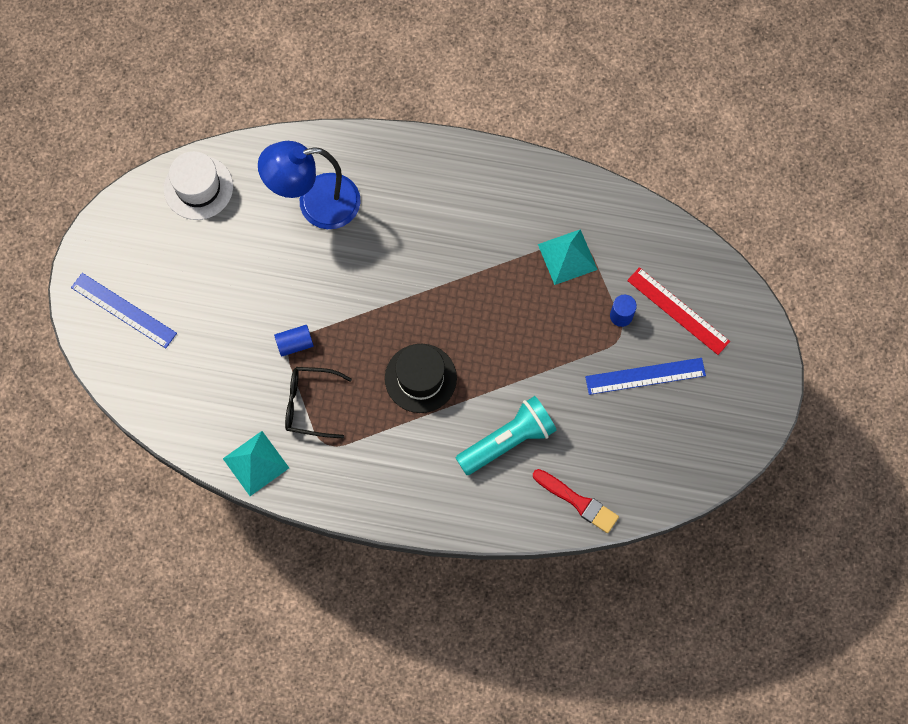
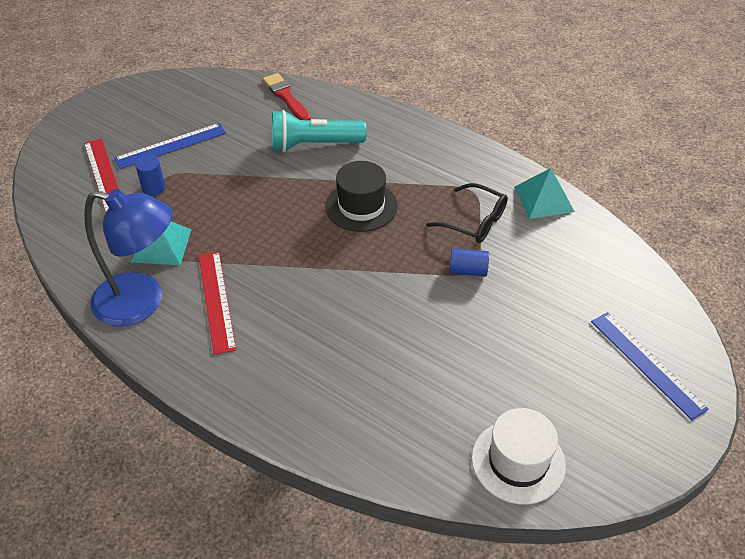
camera: 155 degrees left, 25 degrees down
blue lamp [258,141,361,229] -> blue lamp moved to [84,189,172,327]
blue ruler [585,358,706,395] -> blue ruler turned 45 degrees counterclockwise [114,123,226,169]
none -> red ruler [198,251,236,355]

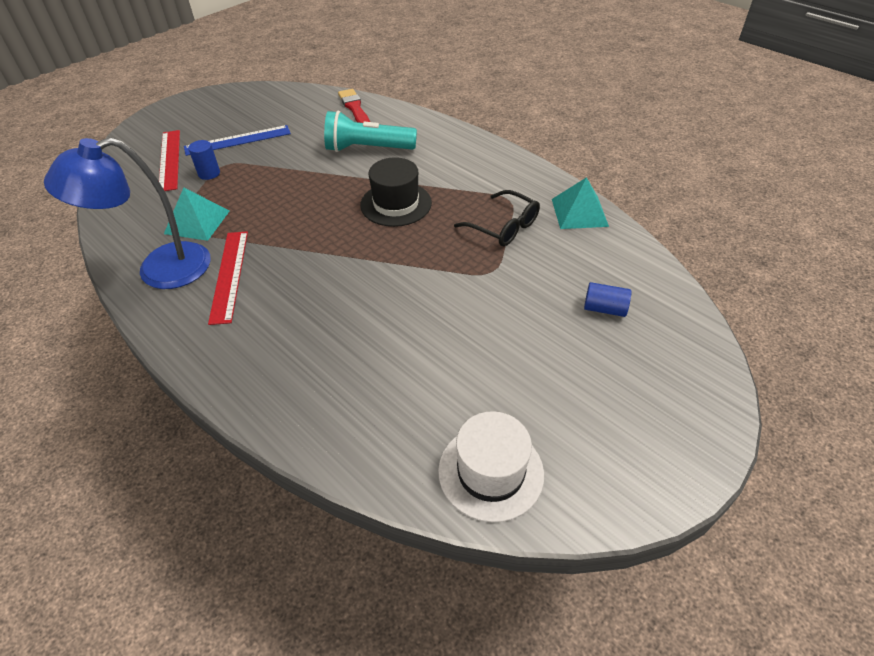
camera: 10 degrees right, 0 degrees up
blue lamp [84,189,172,327] -> blue lamp turned 135 degrees clockwise [44,137,211,289]
blue cylinder [450,248,489,277] -> blue cylinder moved to [584,282,631,317]
blue ruler [591,312,709,420] -> none

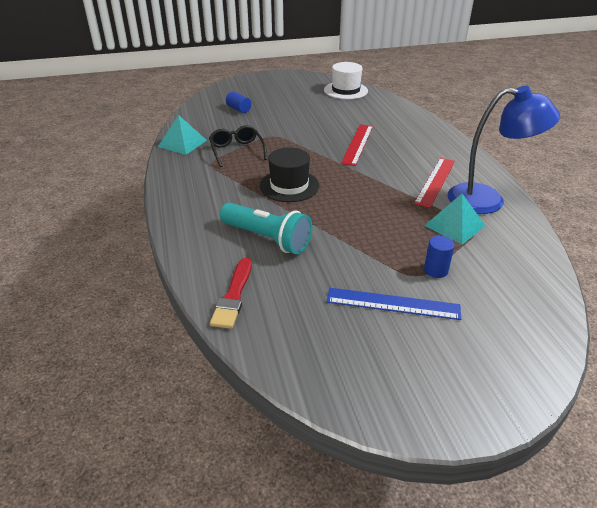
camera: 150 degrees left, 10 degrees down
red ruler [159,130,180,191] -> red ruler moved to [341,124,373,166]

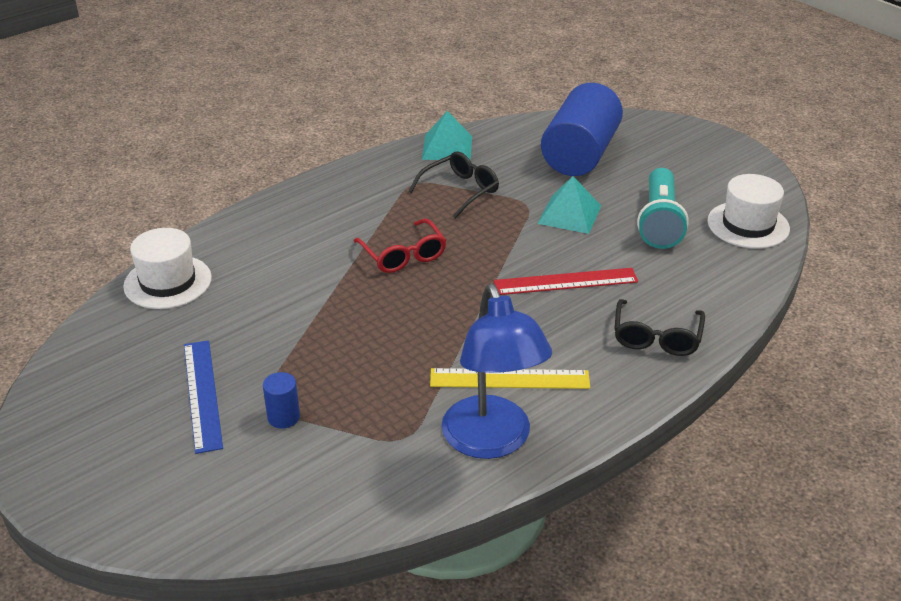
camera: 65 degrees right, 0 degrees up
red brush [210,257,252,329] -> white hat [123,228,212,309]
turquoise flashlight [220,203,312,254] -> turquoise flashlight moved to [637,168,689,249]
blue cylinder [226,92,251,113] -> blue cylinder [541,83,623,176], size x2.49
black hat [259,147,319,202] -> red glasses [354,219,447,273]
red ruler [414,158,455,208] -> yellow ruler [430,368,590,389]
turquoise pyramid [424,194,485,245] -> turquoise pyramid moved to [538,176,601,234]
none -> black glasses [614,299,705,356]

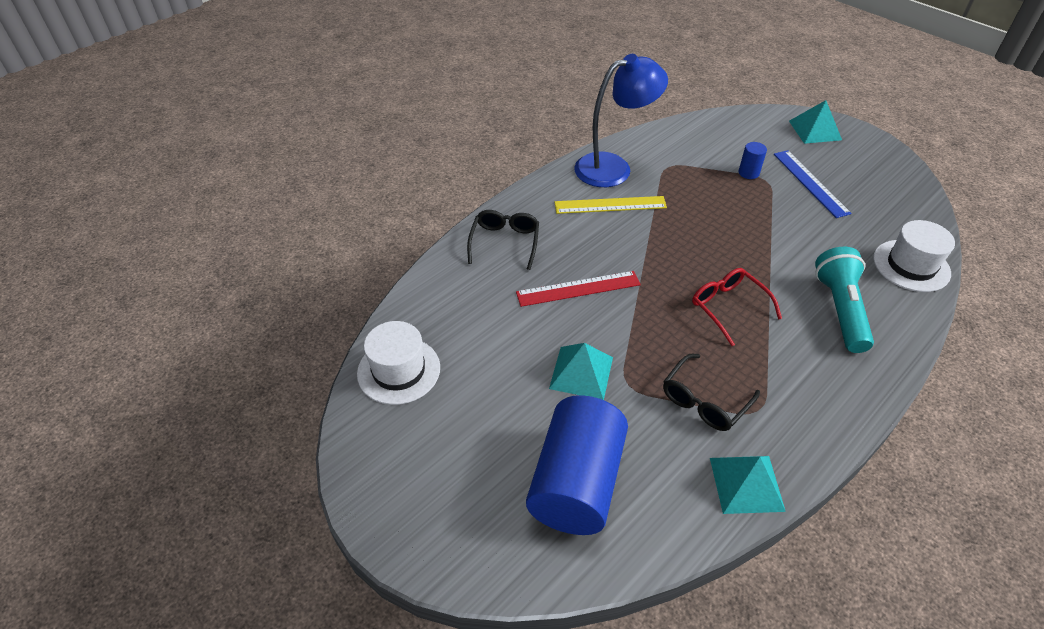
camera: 175 degrees right, 10 degrees up
blue lamp [442,284,552,459] -> blue lamp turned 90 degrees clockwise [574,54,668,187]
turquoise flashlight [637,168,689,249] -> turquoise flashlight moved to [815,247,874,353]
none -> turquoise pyramid [789,100,842,144]

